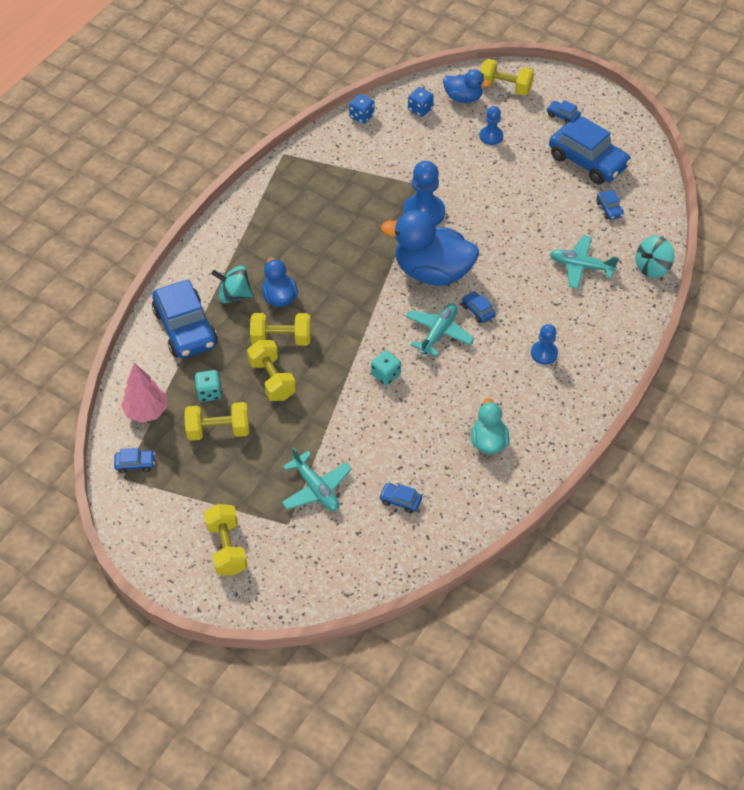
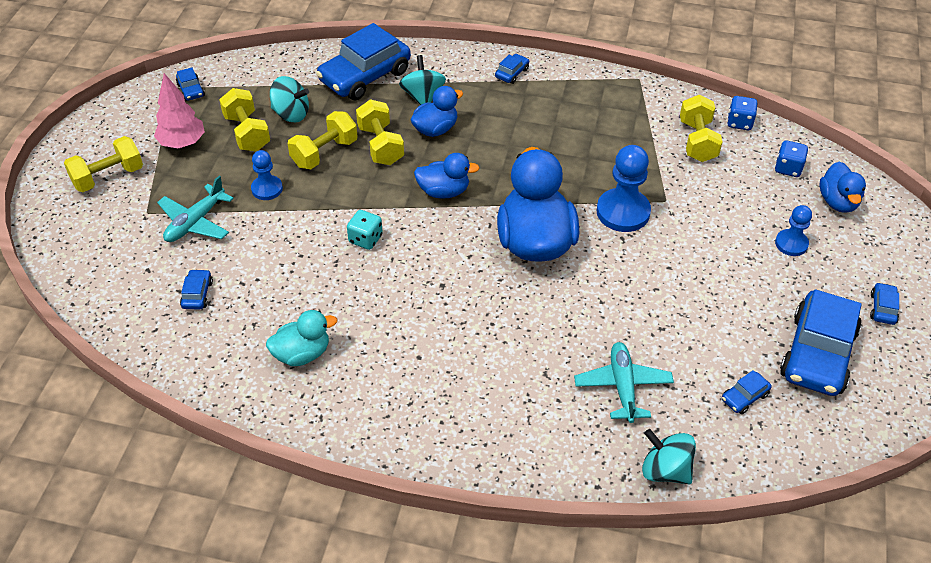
camera: 70 degrees right, 5 degrees down
pink tree [121,363,167,423] -> pink tree moved to [154,73,205,148]
turquoise dice [195,370,222,402] -> turquoise spinning top [270,76,309,123]
turquoise plane [406,303,474,357] -> none
blue car [462,291,496,323] -> blue car moved to [495,54,529,84]
yellow dumbbell [480,59,534,96] -> yellow dumbbell moved to [680,95,722,162]
blue pawn [531,324,558,365] -> blue pawn moved to [251,150,283,200]
none -> blue duck [414,153,479,199]

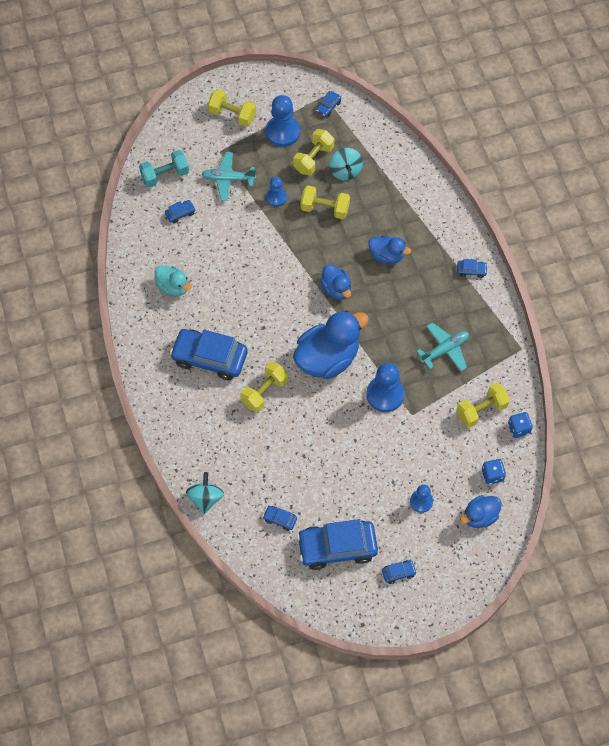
camera: 60 degrees right, 15 degrees up
pink tree [154,73,205,148] -> blue pawn [266,95,300,147]
blue car [316,23,411,100] -> blue car moved to [170,329,248,380]
turquoise dice [347,210,383,250] -> none
yellow dumbbell [356,99,404,165] -> yellow dumbbell moved to [241,361,288,412]
turquoise spinning top [399,55,446,105] -> none
turquoise plane [574,342,674,423] -> turquoise plane moved to [416,322,469,371]
none -> turquoise dumbbell [139,150,189,188]

